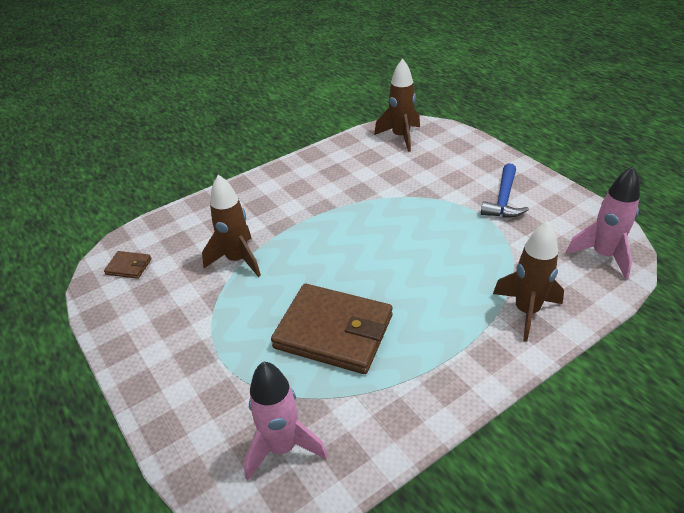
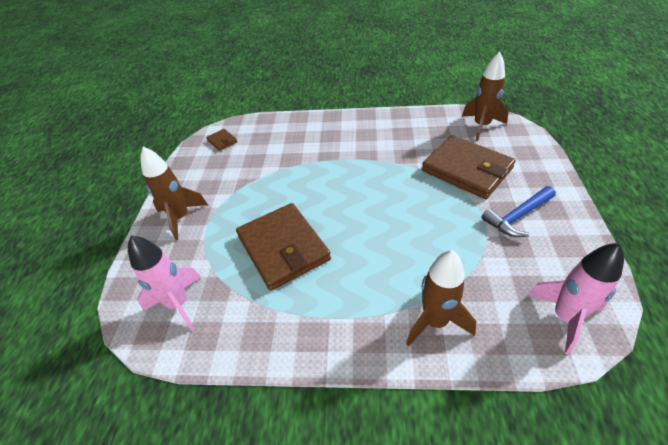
camera: 40 degrees right, 5 degrees up
brown rocket [202,175,261,277] -> brown rocket moved to [140,147,208,240]
none -> brown wallet [422,135,516,199]

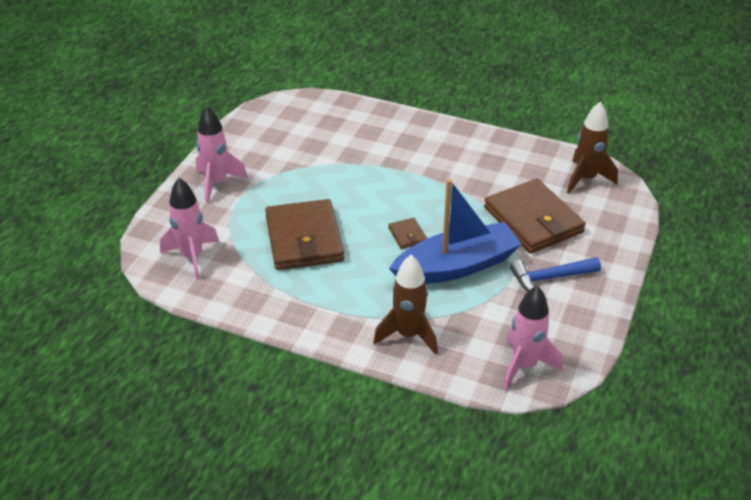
camera: 15 degrees right, 5 degrees down
brown rocket [140,147,208,240] -> pink rocket [196,106,248,203]
brown wallet [206,129,237,151] -> brown wallet moved to [388,218,427,249]
none -> blue boat [389,179,522,284]

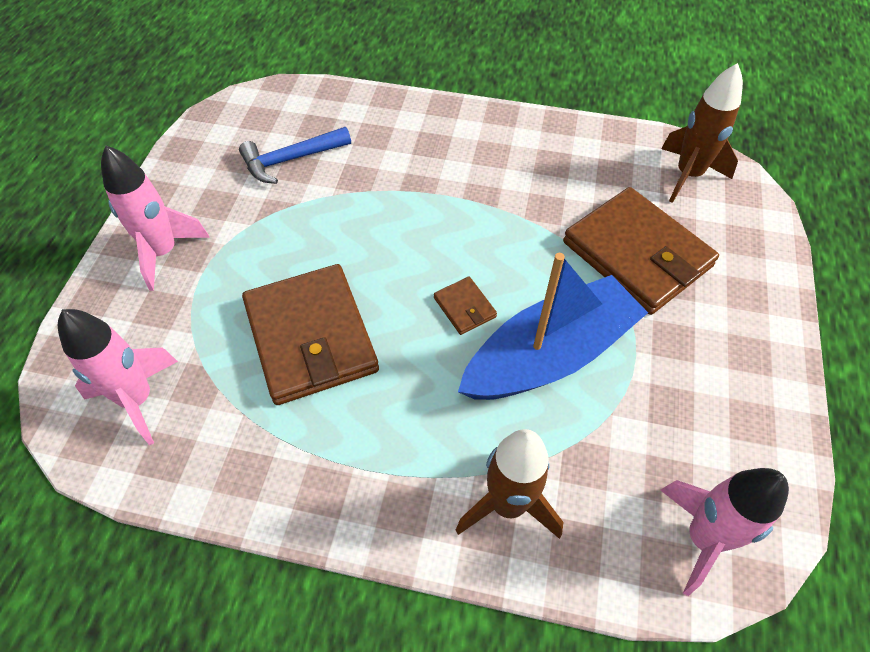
camera: 10 degrees left, 15 degrees up
blue hammer [510,257,601,293] -> blue hammer moved to [239,127,351,184]

